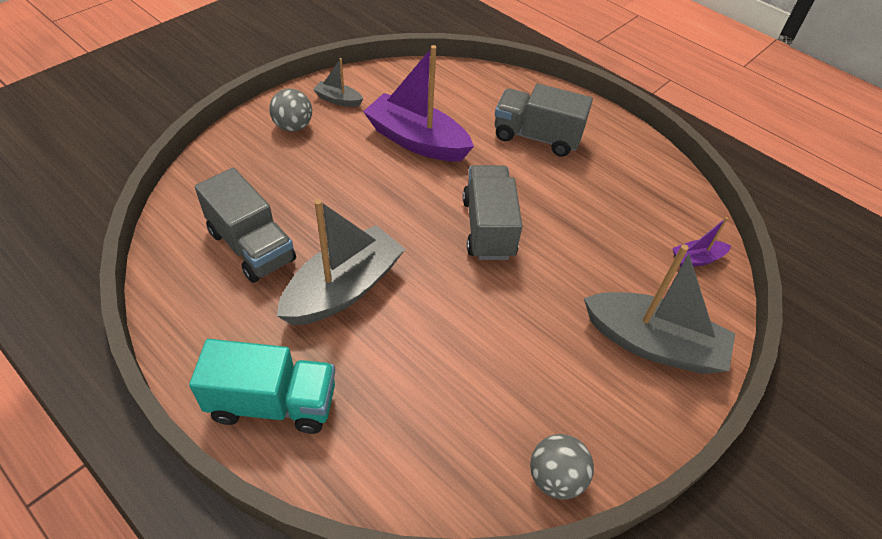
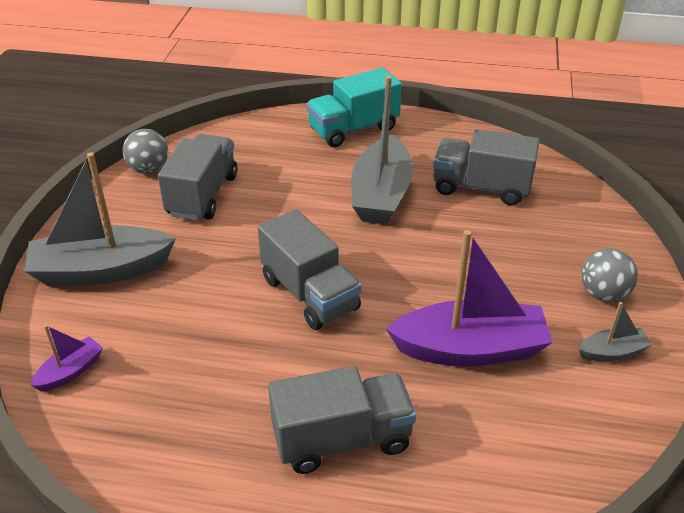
camera: 150 degrees right, 10 degrees down
none -> grey truck [158,134,238,220]

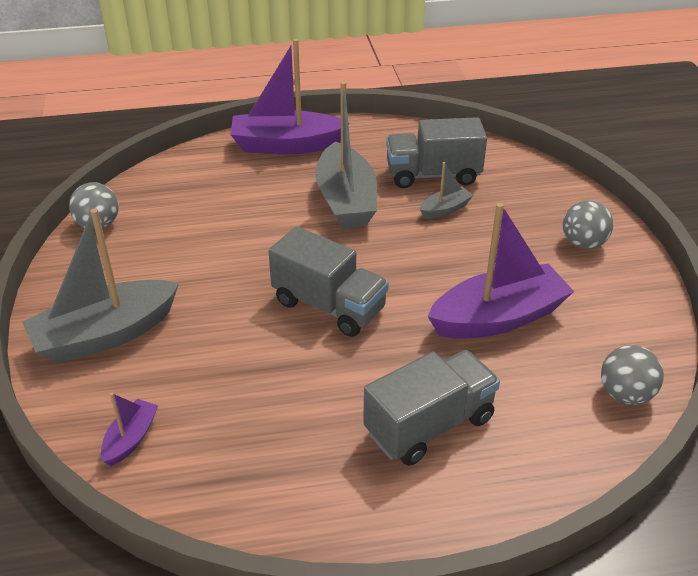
camera: 20 degrees left, 0 degrees up
grey truck [158,134,238,220] -> none
turquoise truck [307,67,402,147] -> purple boat [230,39,350,155]
grey boat [578,302,653,361] -> grey boat moved to [420,162,473,218]
none -> grey ball [601,345,664,405]

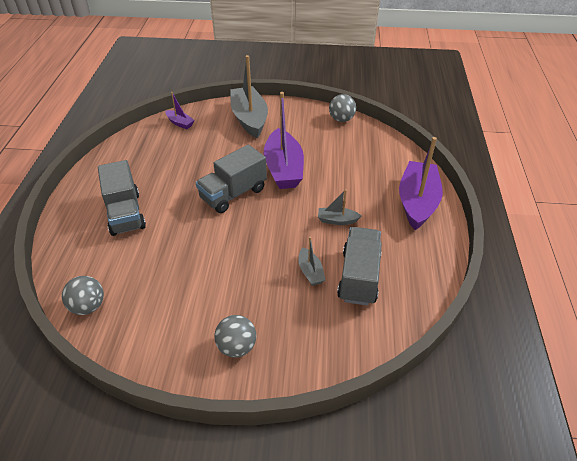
camera: 105 degrees right, 5 degrees up
grey boat [315,81,377,229] -> grey boat [318,189,361,225], size x0.47
purple boat [428,203,574,339] -> purple boat moved to [264,92,304,189]

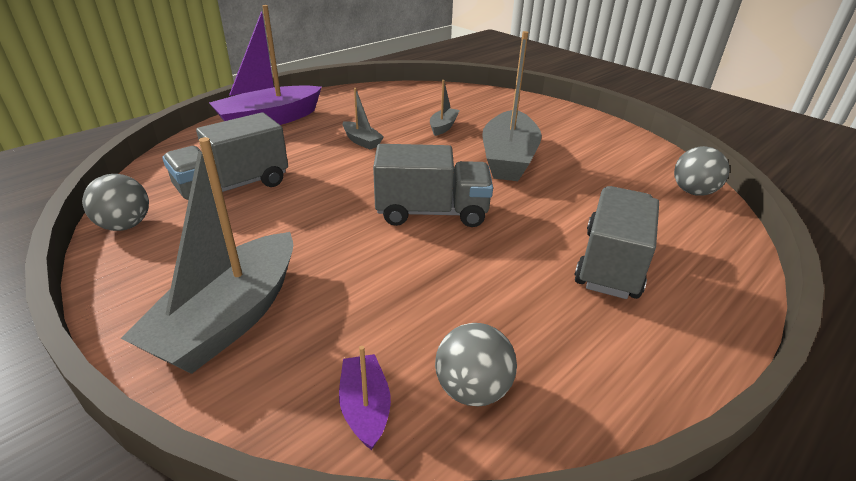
camera: 140 degrees left, 10 degrees down
grey ball [214,315,256,357] -> grey ball moved to [435,323,517,406]
purple boat [264,92,304,189] -> none
grey truck [337,227,382,306] -> grey truck moved to [162,112,288,200]
none -> grey boat [482,31,542,181]

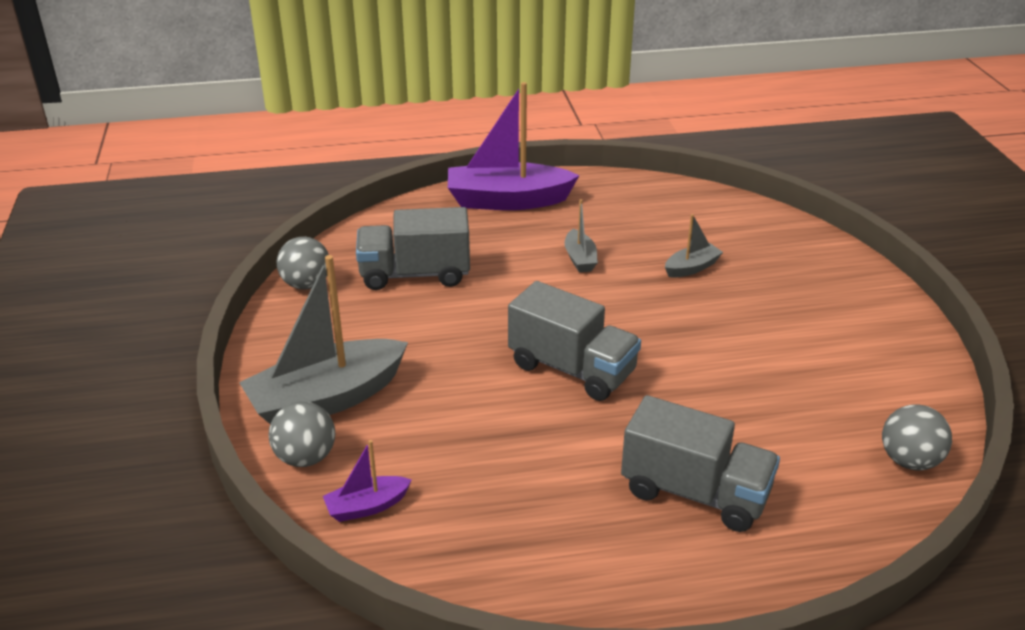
camera: 35 degrees right, 0 degrees up
purple boat [339,346,391,450] -> purple boat turned 135 degrees counterclockwise [323,440,412,522]
grey ball [435,323,517,406] -> grey ball moved to [269,401,335,467]
grey boat [482,31,542,181] -> none
grey truck [574,186,659,299] -> grey truck turned 60 degrees clockwise [621,395,780,532]

